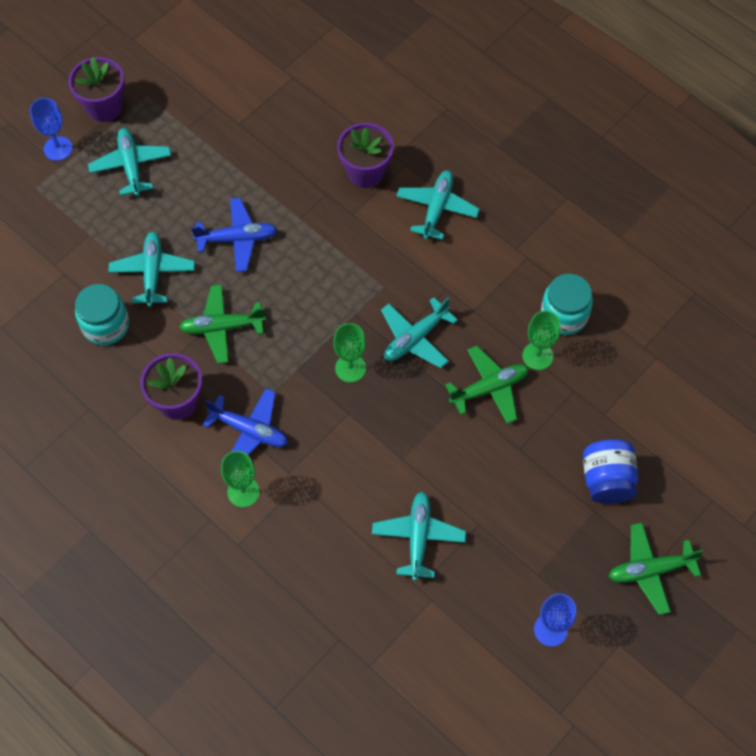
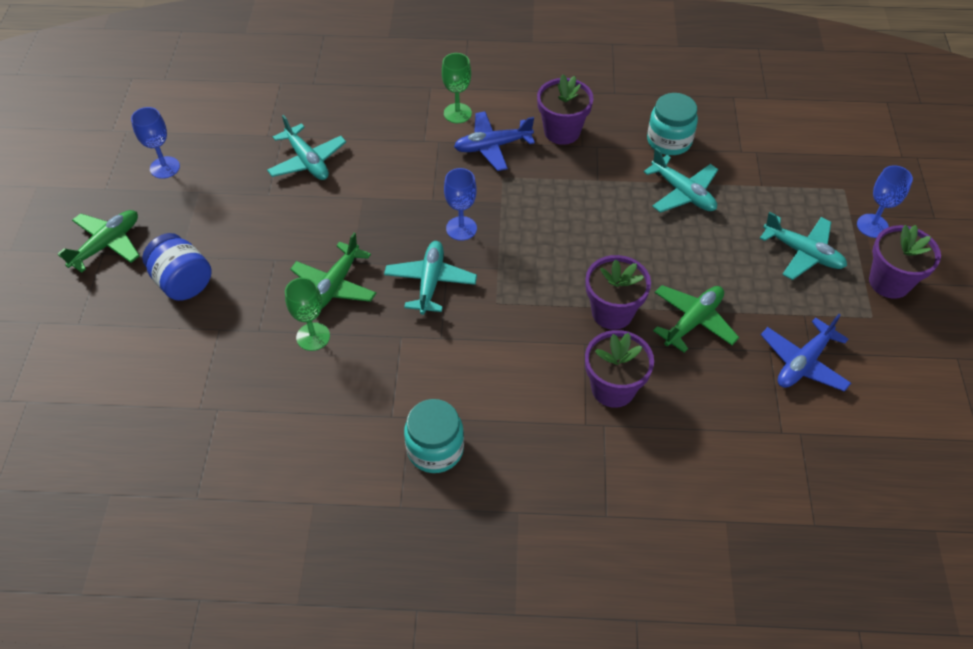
camera: 140 degrees right, 10 degrees down
green plane [179,285,266,364] -> green plane moved to [653,285,739,353]
blue plane [191,198,277,272] -> blue plane moved to [761,314,851,392]
green goblet [333,323,366,382] -> blue goblet [444,168,477,241]
turquoise plane [396,170,480,240] -> none
turquoise jar [541,274,593,335] -> turquoise jar moved to [404,399,464,473]
none -> purple flower pot [586,255,651,330]

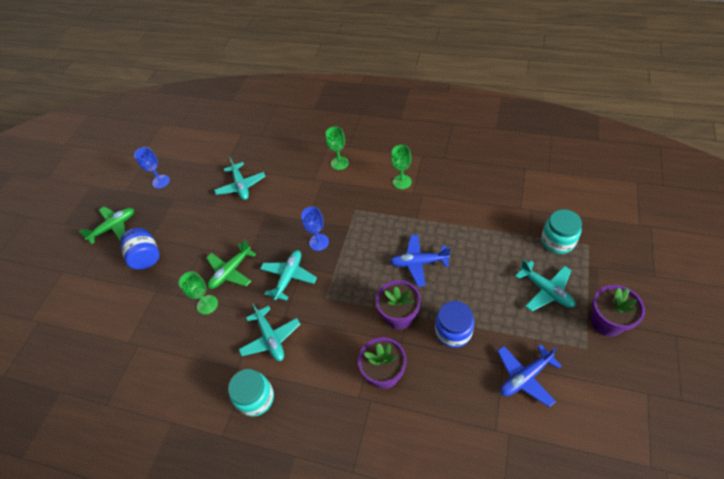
camera: 20 degrees right, 0 degrees up
blue plane [454,111,535,171] -> blue plane moved to [390,234,451,287]
purple flower pot [537,74,593,145] -> green goblet [391,145,412,189]
turquoise plane [644,148,718,213] -> turquoise plane moved to [239,303,300,361]
turquoise jar [647,93,698,155] -> turquoise jar moved to [541,209,582,254]
green plane [653,285,739,353] -> blue jar [435,301,474,348]
blue goblet [857,165,913,238] -> none

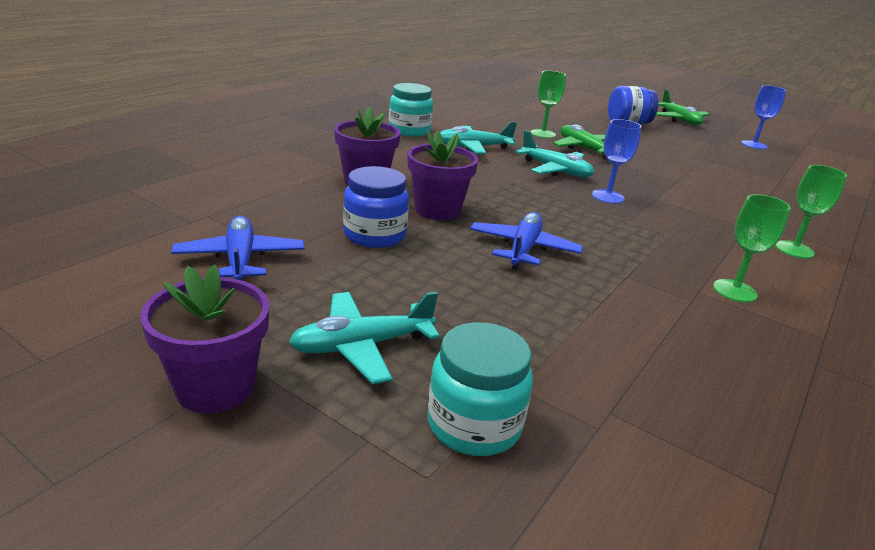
camera: 100 degrees right, 25 degrees down
turquoise plane [214,157,266,200] -> none

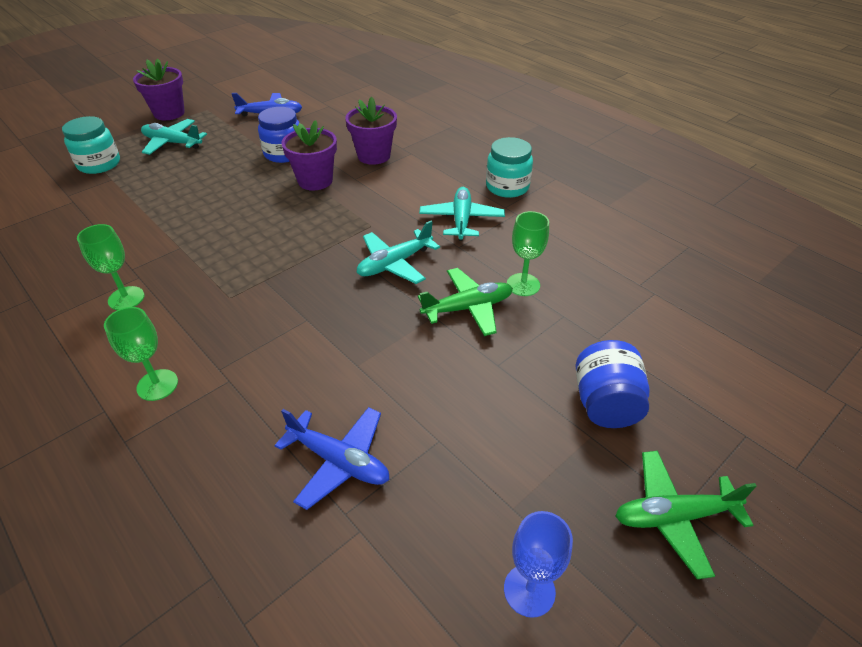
camera: 105 degrees right, 15 degrees up
turquoise plane [289,292,440,384] -> turquoise plane turned 60 degrees counterclockwise [141,119,207,155]
blue plane [470,212,583,270] -> blue plane moved to [274,407,389,510]
blue goblet [592,119,641,204] -> none

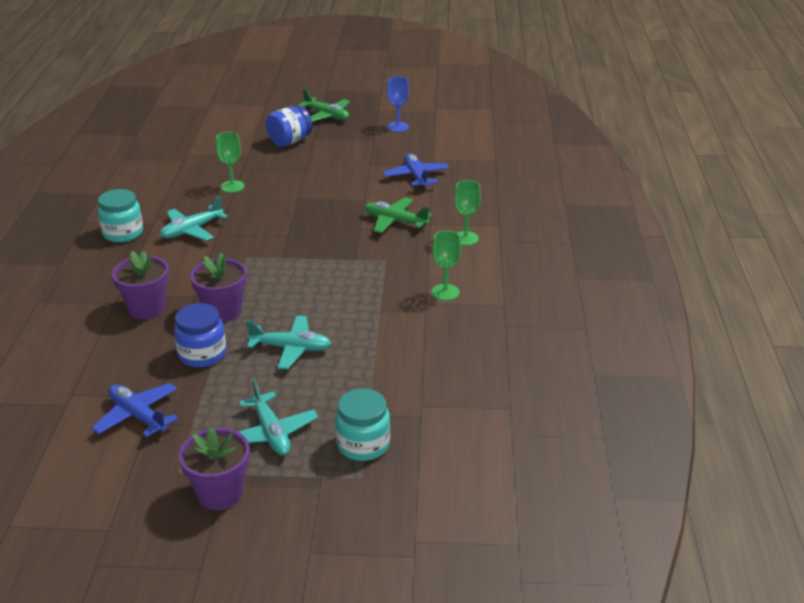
camera: 135 degrees left, 10 degrees down
turquoise plane [357,220,440,284] -> turquoise plane moved to [246,315,332,369]
green plane [418,268,513,336] -> green plane moved to [364,197,432,233]

